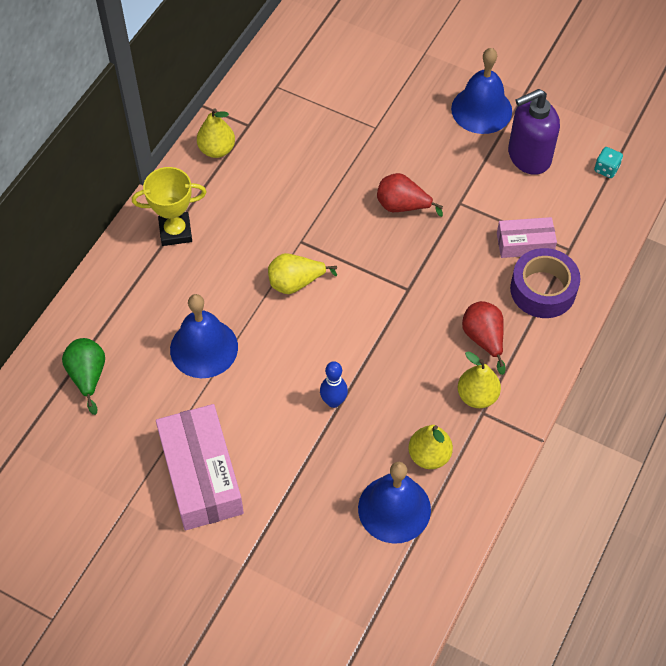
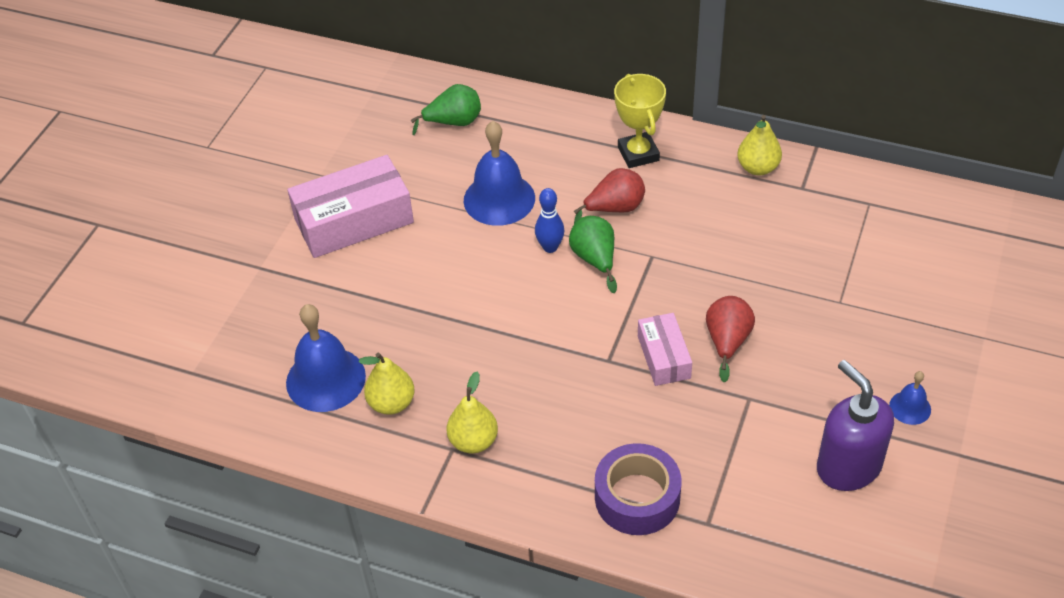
camera: 85 degrees right, 10 degrees down
yellow pear [268,253,337,294] -> green pear [569,216,617,293]
blue bowling pin [320,361,348,408] -> blue bowling pin moved to [535,188,565,253]
blue bell [451,48,512,134] -> blue bell [889,371,931,425], size x0.50
red pear [462,301,506,375] -> red pear moved to [574,168,645,224]
pink box [497,217,557,258] -> pink box moved to [638,313,692,386]
turquoise dice [594,147,623,178] -> none

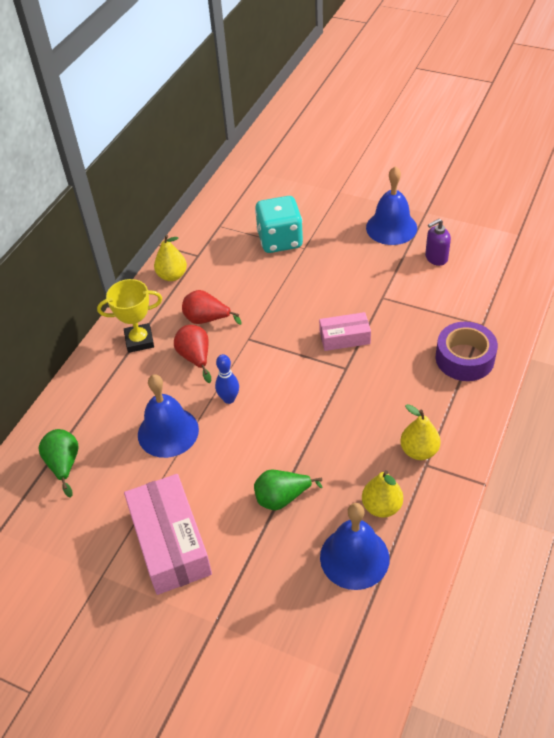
camera: 85 degrees left, 0 degrees up
green pear [569,216,617,293] -> green pear moved to [254,470,322,510]
red pear [706,296,755,383] -> red pear moved to [182,290,242,325]
purple soap dispenser [817,360,894,491] -> purple soap dispenser [425,219,451,266], size x0.59
blue bell [889,371,931,425] -> blue bell [366,166,417,245], size x2.02
none -> turquoise dice [255,196,303,253]

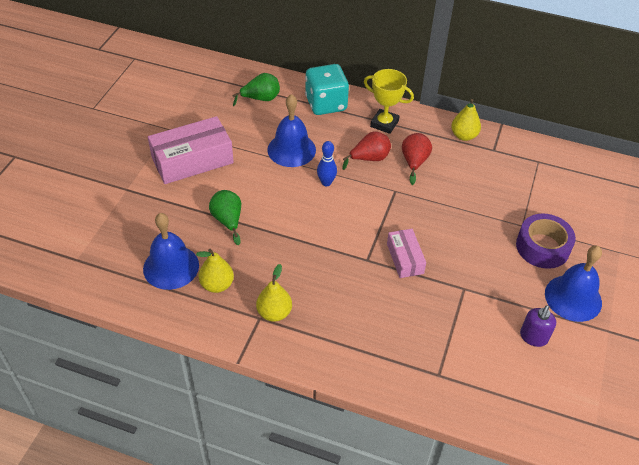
camera: 80 degrees right, 0 degrees up
yellow trophy [97,279,162,353] -> yellow trophy turned 45 degrees counterclockwise [364,69,414,134]
turquoise dice [255,196,303,253] -> turquoise dice moved to [305,64,349,115]
purple soap dispenser [425,219,451,266] -> purple soap dispenser turned 120 degrees counterclockwise [520,305,556,347]
purple tape [436,322,498,381] -> purple tape moved to [516,213,576,269]

